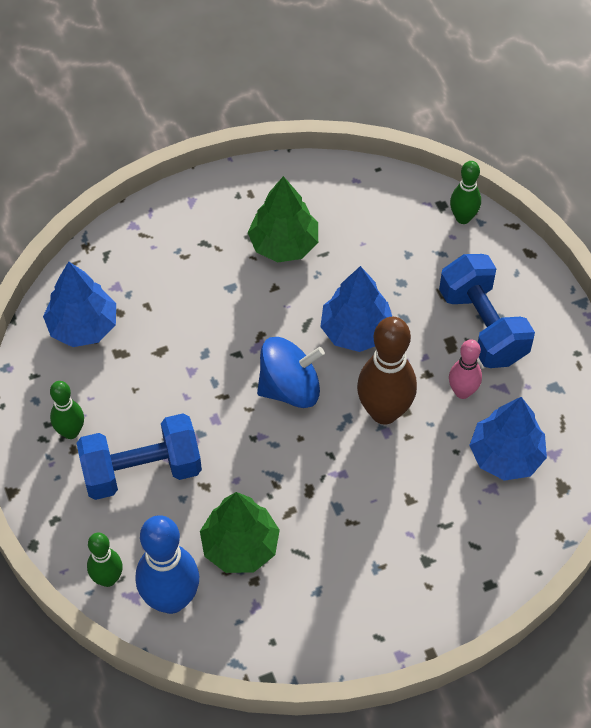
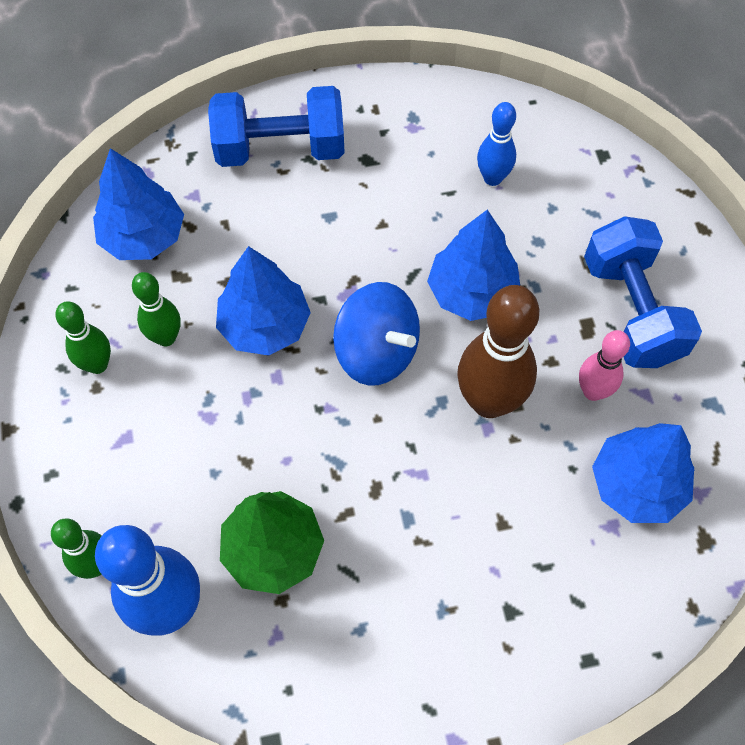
camera: 10 degrees right, 5 degrees up
blue dumbbell [77,413,202,500] -> blue dumbbell moved to [208,86,345,167]
green tree [248,176,318,263] -> none
blue spinning top [257,337,325,408] -> blue spinning top turned 45 degrees clockwise [333,282,420,386]
green bowling pin [450,161,481,224] -> green bowling pin moved to [132,272,181,346]
none -> blue tree [216,246,311,356]
none -> blue bowling pin [477,102,516,186]

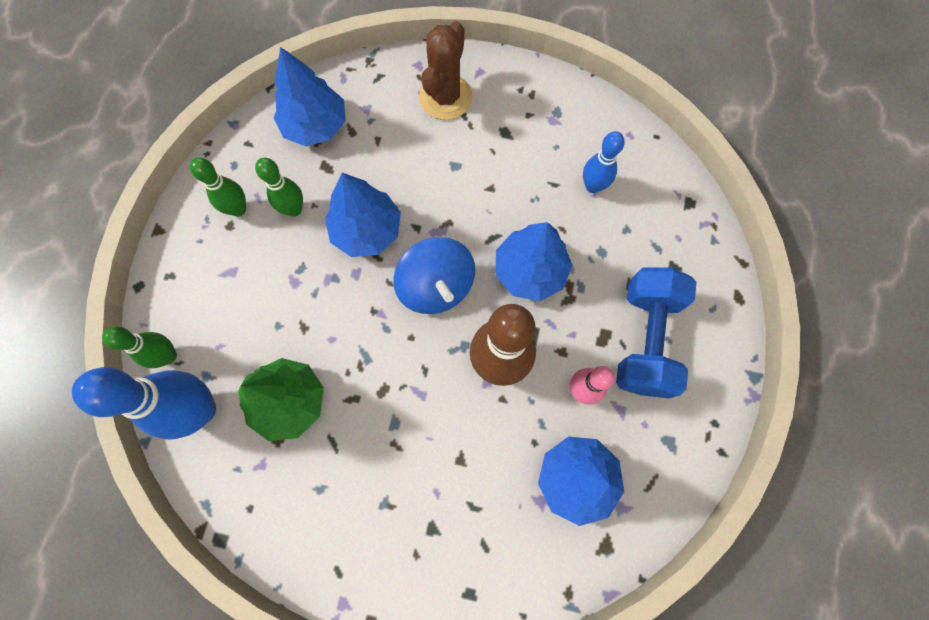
camera: 25 degrees right, 10 degrees up
blue dumbbell [208,86,345,167] -> brown cactus [419,21,473,120]

